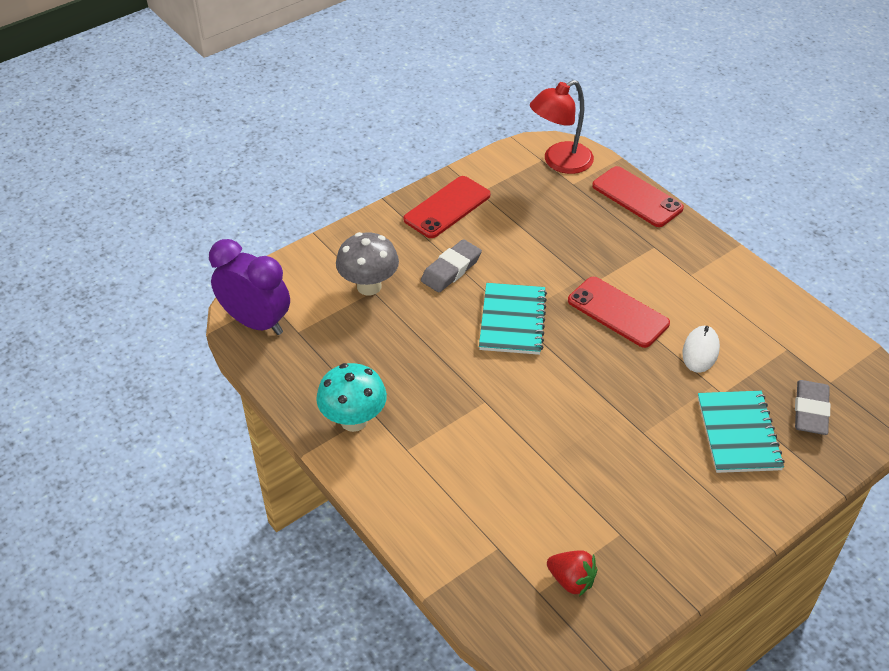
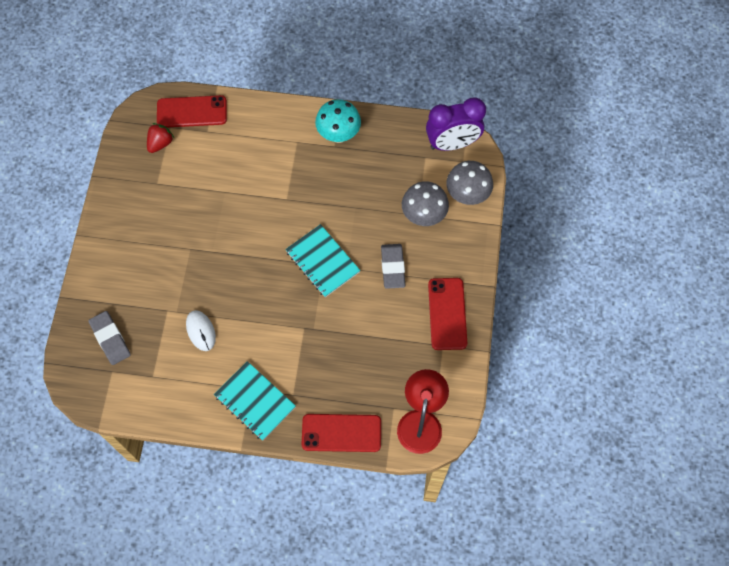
camera: 135 degrees right, 20 degrees up
red strawberry [547,550,598,596] -> red strawberry turned 135 degrees clockwise [147,123,174,153]
red phone [568,277,670,348] -> red phone moved to [157,95,227,127]
turquoise notebook [698,391,785,473] -> turquoise notebook moved to [214,361,296,441]
none -> grey mushroom [447,161,493,205]

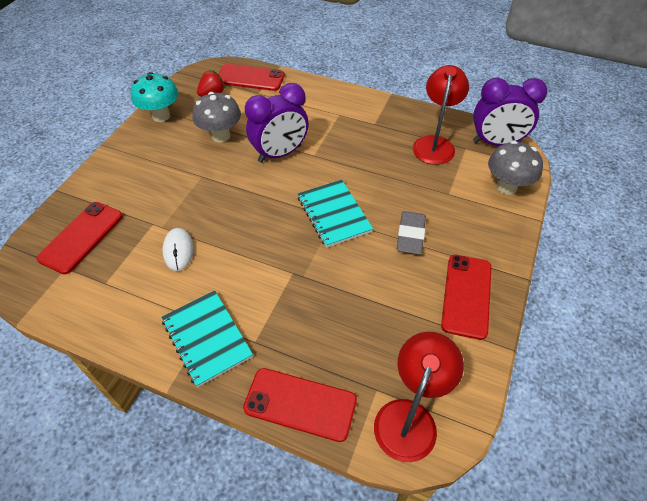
camera: 15 degrees right, 15 degrees down
grey eraser [88,311,131,365] -> red phone [36,202,123,274]
turquoise mushroom [315,99,361,143] -> turquoise mushroom moved to [131,72,178,122]
grey mushroom [402,181,449,226] -> grey mushroom moved to [192,92,241,143]
none -> purple clock [245,83,309,163]
none -> red lamp [413,65,469,165]

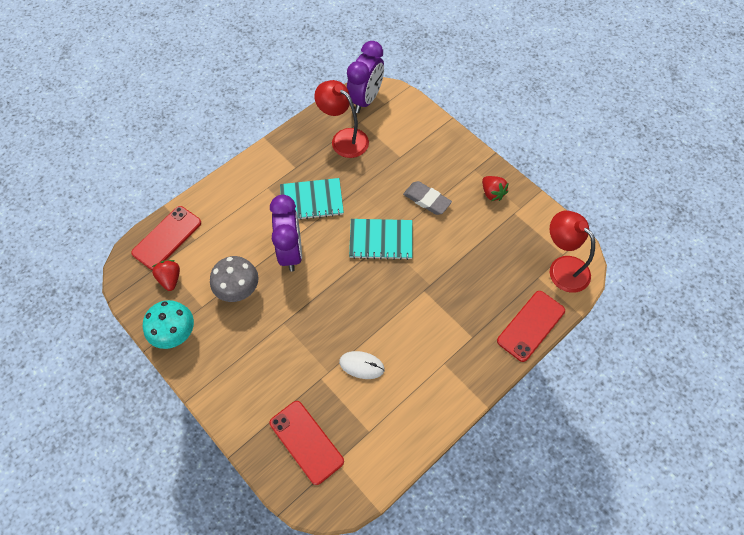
camera: 65 degrees left, 10 degrees up
turquoise notebook [161,290,253,387] -> turquoise notebook moved to [280,178,344,220]
red phone [441,255,492,340] -> red strawberry [482,176,509,201]
grey mushroom [488,141,543,195] -> none

